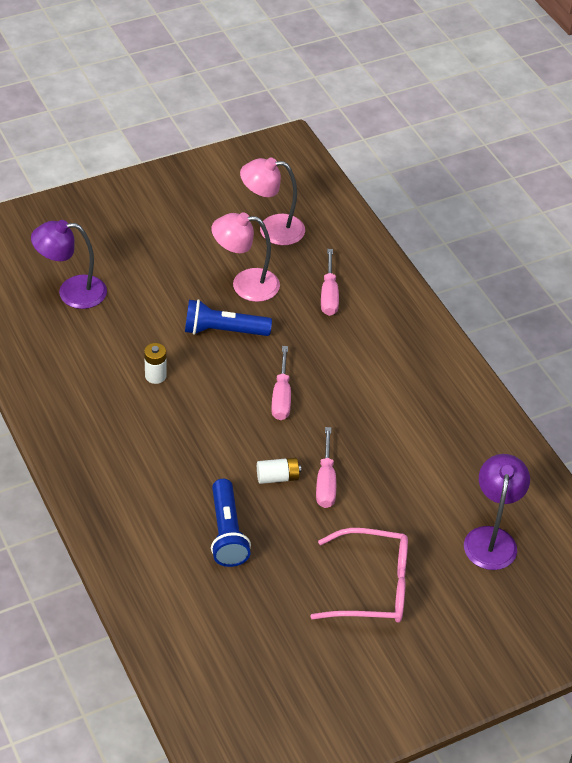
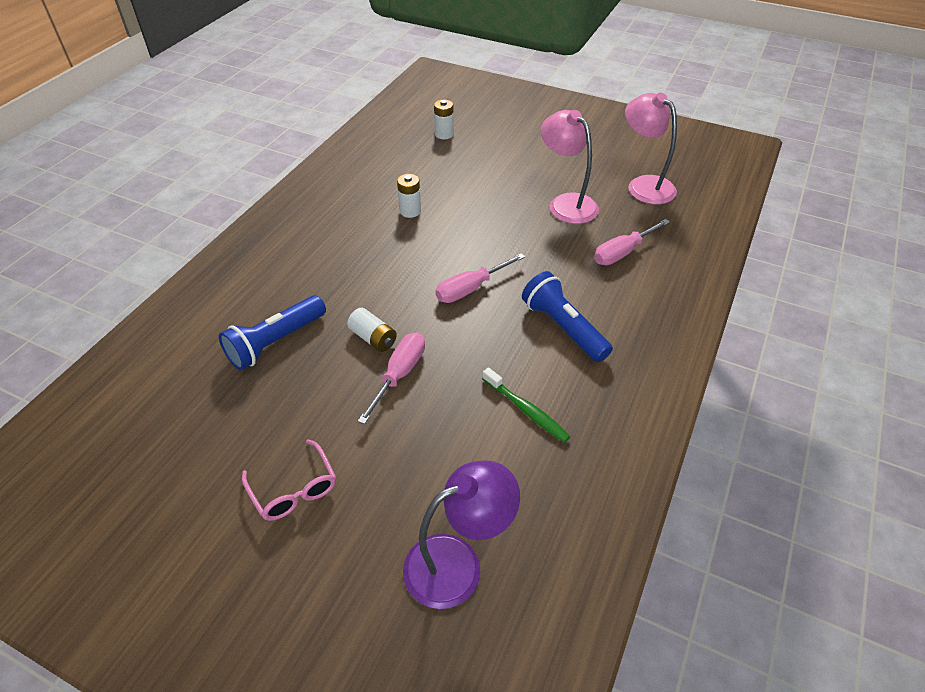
camera: 55 degrees right, 0 degrees up
purple lamp [31,220,107,309] -> white battery [434,100,454,139]
blue flashlight [185,299,272,336] -> blue flashlight moved to [522,271,613,362]
pink glasses [310,528,408,623] -> pink glasses [242,439,336,521], size x0.60
pink screwdriver [316,427,336,508] -> pink screwdriver turned 150 degrees clockwise [358,332,425,424]
none -> green toothbrush [482,367,571,443]

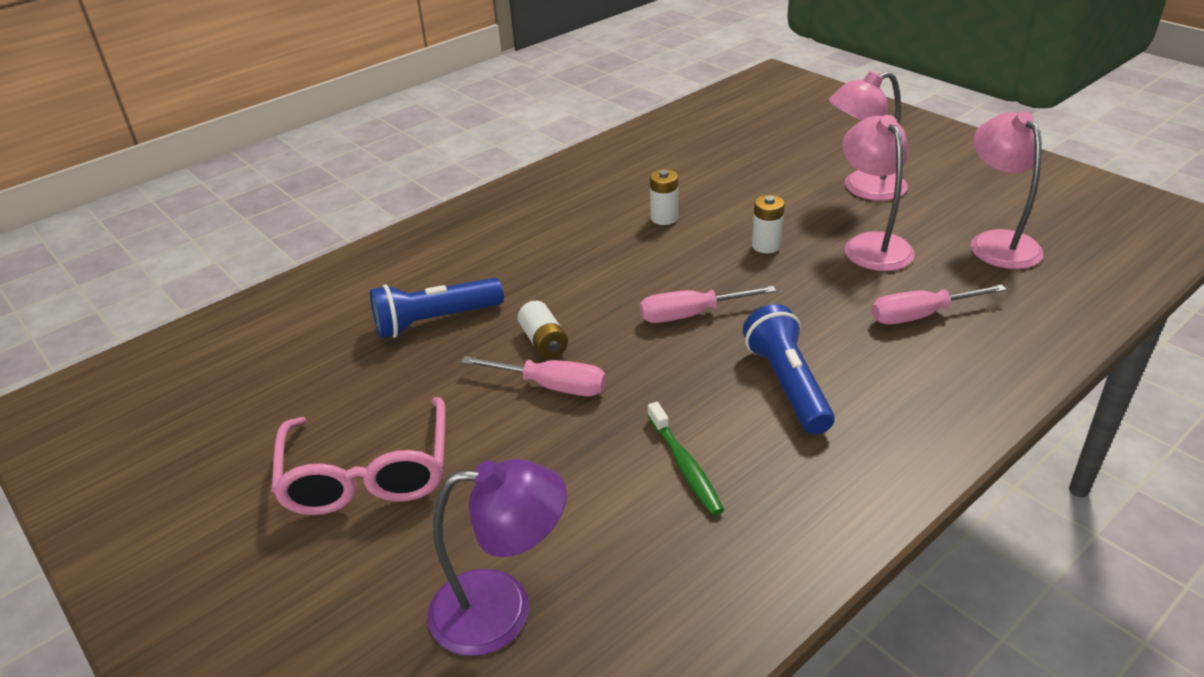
camera: 25 degrees right, 10 degrees down
pink glasses [242,439,336,521] -> pink glasses [271,397,445,515], size x1.66
pink screwdriver [358,332,425,424] -> pink screwdriver turned 60 degrees clockwise [461,356,606,396]
white battery [434,100,454,139] -> white battery moved to [752,195,785,253]
none -> pink lamp [829,71,908,201]

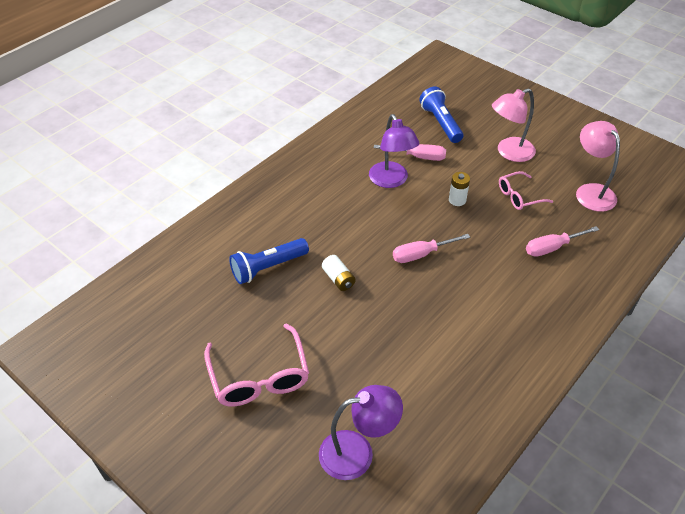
camera: 10 degrees left, 10 degrees up
pink screwdriver [461,356,606,396] -> pink screwdriver moved to [374,144,446,161]
green toothbrush [647,402,724,516] -> none
white battery [650,169,678,225] -> purple lamp [369,114,420,188]
blue flashlight [743,304,835,435] -> blue flashlight moved to [419,86,463,143]
pink lamp [842,115,915,271] -> pink glasses [499,171,553,210]

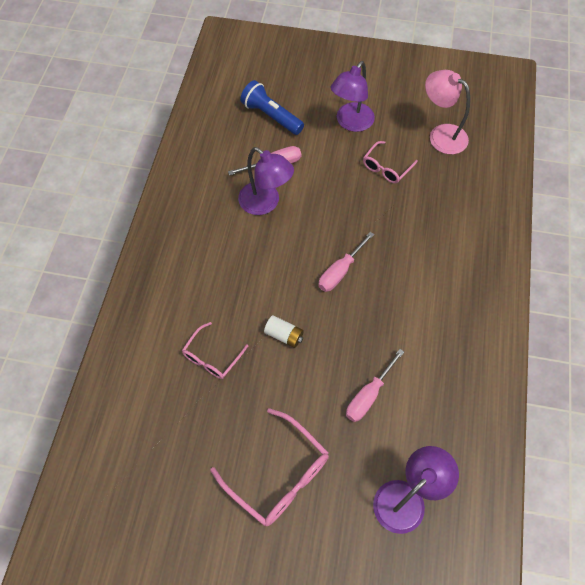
camera: 30 degrees left, 15 degrees up
blue flashlight [229,238,309,284] -> pink glasses [182,322,248,379]
white battery [449,172,470,206] -> none
pink lamp [492,88,536,162] -> purple lamp [330,61,375,132]
pink screwdriver [526,226,599,257] -> pink screwdriver moved to [346,349,404,422]

